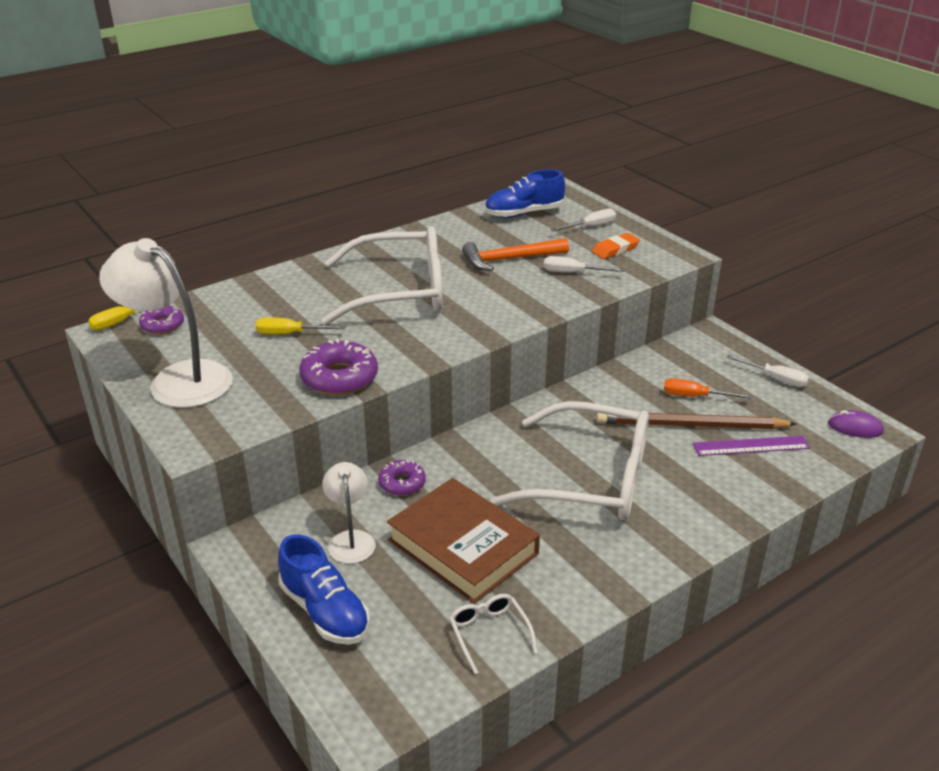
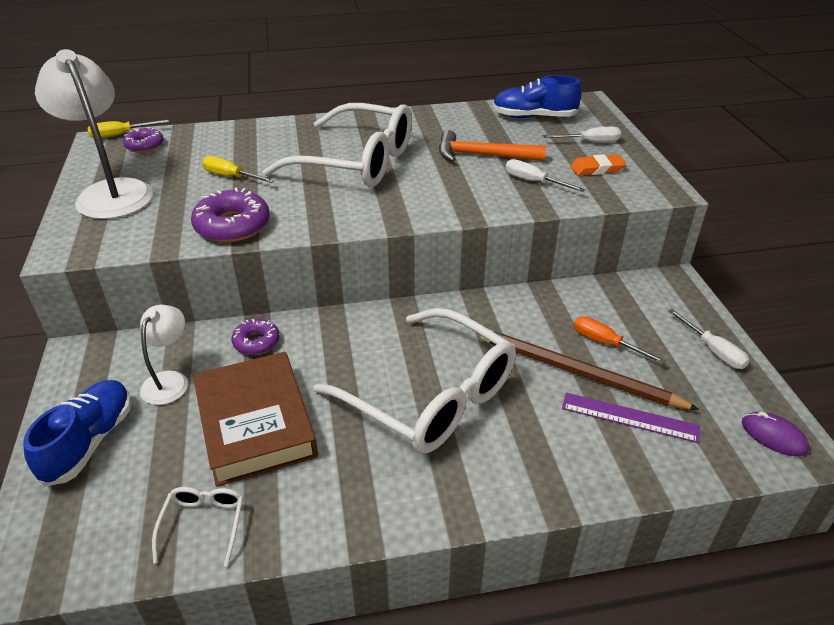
camera: 25 degrees right, 5 degrees up
blue shoe [278,534,370,645] -> blue shoe turned 150 degrees counterclockwise [23,380,131,487]

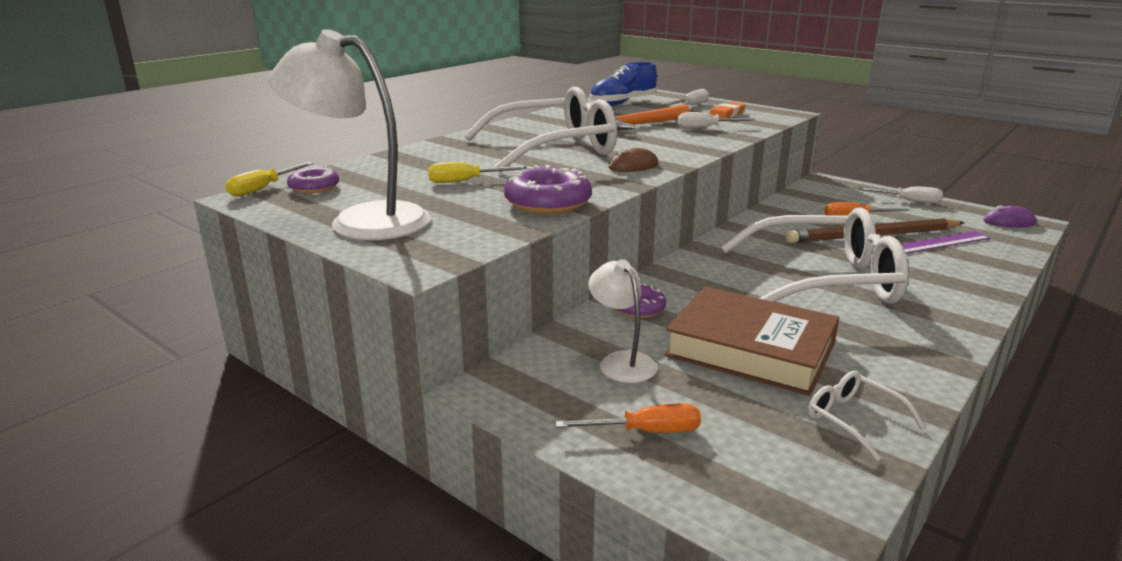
camera: 40 degrees left, 15 degrees down
blue shoe [23,380,131,487] -> orange screwdriver [556,404,701,433]
none -> brown mouse [608,148,658,172]

